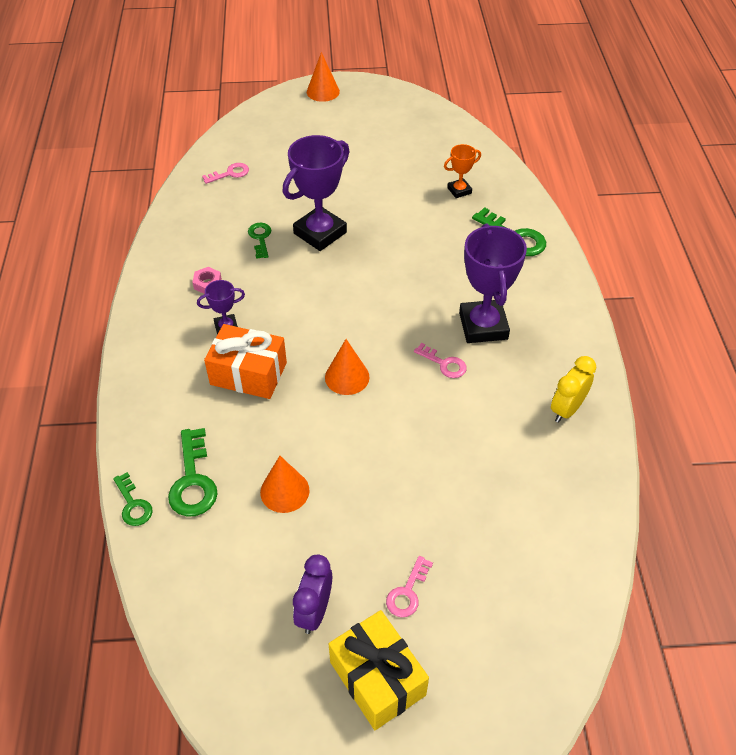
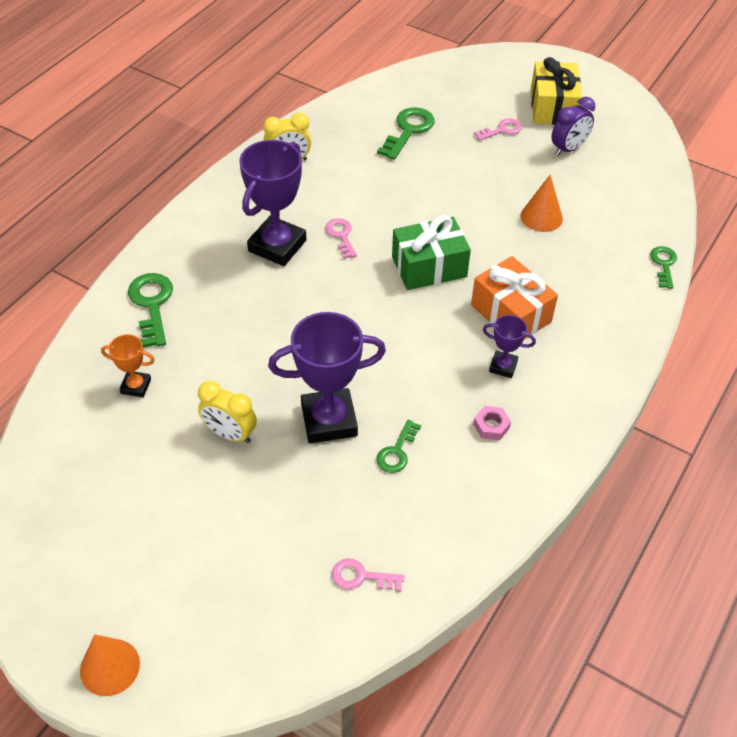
camera: 145 degrees left, 0 degrees up
green key [168,428,218,517] -> green key moved to [377,107,435,160]
orange cone [325,339,370,395] -> green gift [392,215,471,290]
none -> yellow clock [198,381,257,443]

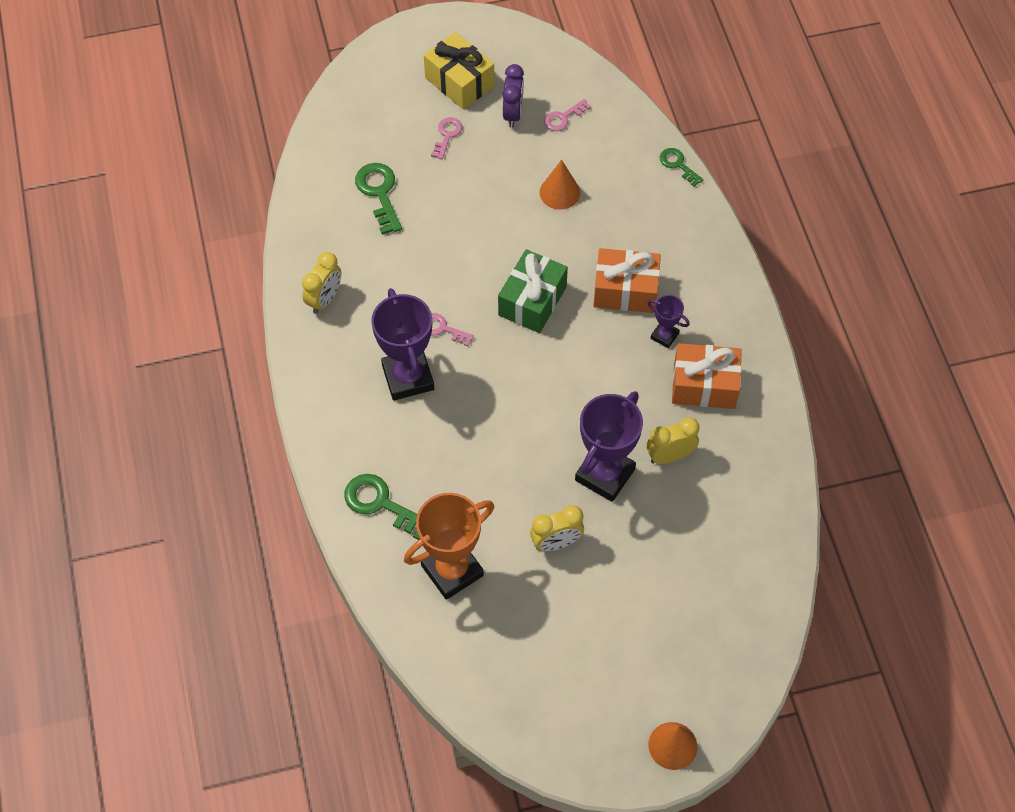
camera: 45 degrees left, 10 degrees up
orange trophy [101,334,155,397] -> orange trophy [404,493,494,600], size x2.00
pink key [332,558,405,592] -> pink key moved to [544,99,591,131]
green key [377,420,421,473] -> yellow clock [647,417,699,464]
pink nut [473,406,511,440] -> orange gift [672,343,742,409]
purple trophy [483,315,536,378] -> purple trophy turned 60 degrees clockwise [647,295,690,348]

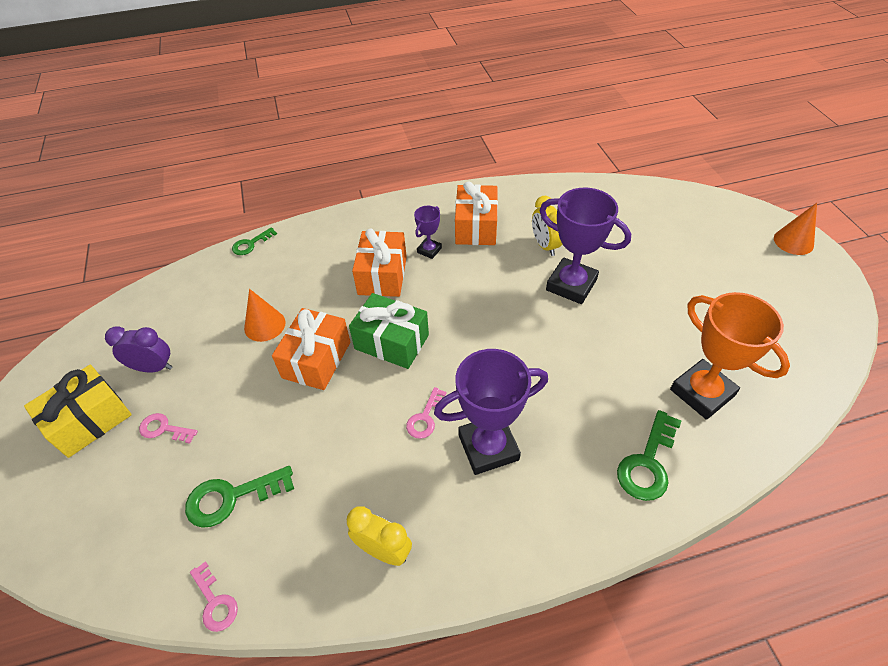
camera: 90 degrees left, 10 degrees down
yellow clock [530,505,584,551] -> none
pink key [544,99,591,131] -> pink key moved to [190,561,238,632]
none -> orange gift [272,308,350,390]

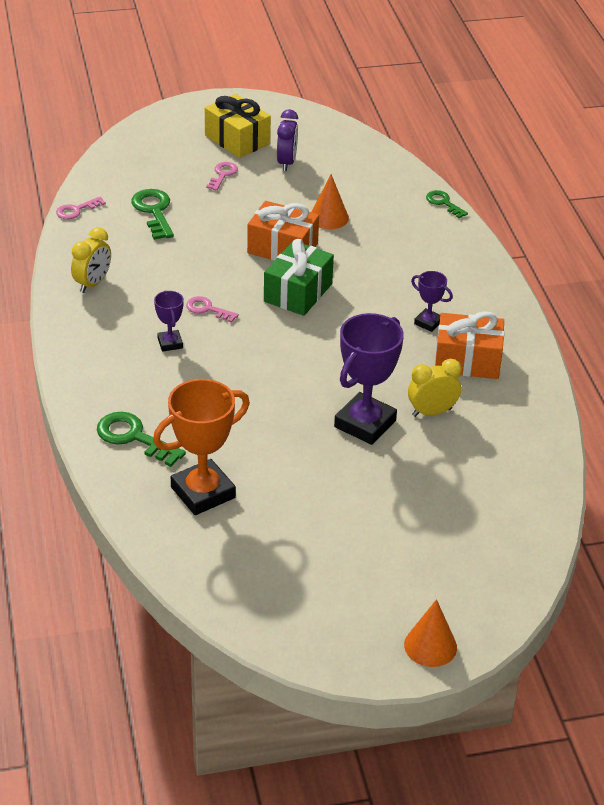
camera: 90 degrees right, 10 degrees down
orange gift [352,228,407,297] -> none
purple trophy [434,349,548,475] -> purple trophy [154,290,184,352], size x0.50

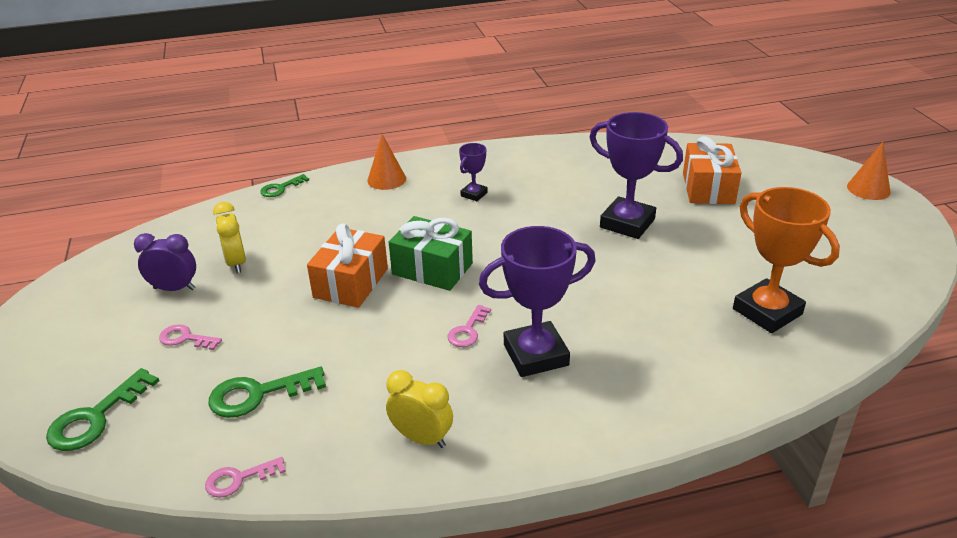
camera: 90 degrees left, 5 degrees down
pink key [56,197,106,219] -> pink key turned 105 degrees clockwise [205,457,286,498]
green key [97,412,186,467] -> green key moved to [46,368,159,451]
purple trophy [154,290,184,352] -> purple trophy [479,226,596,377], size x2.00
yellow gift [205,94,271,158] -> none
orange cone [311,174,349,229] -> orange cone moved to [367,134,406,190]
yellow clock [408,359,461,417] -> yellow clock moved to [213,202,246,273]
orange gift [435,311,505,379] -> orange gift moved to [683,136,741,204]

